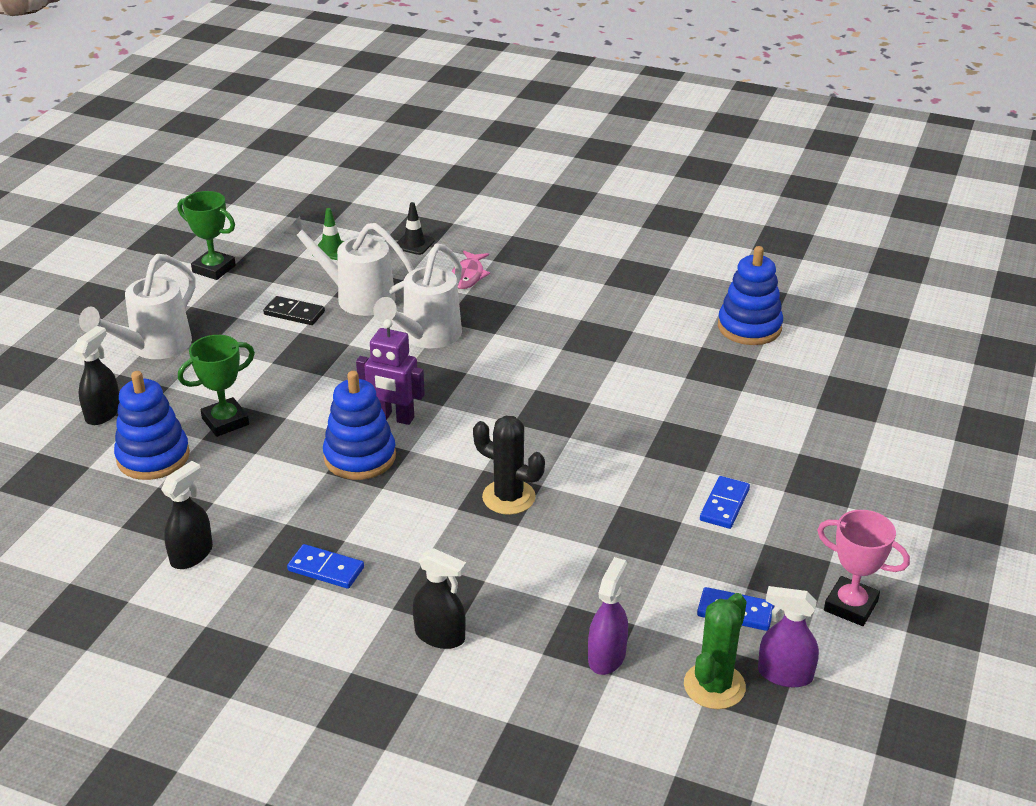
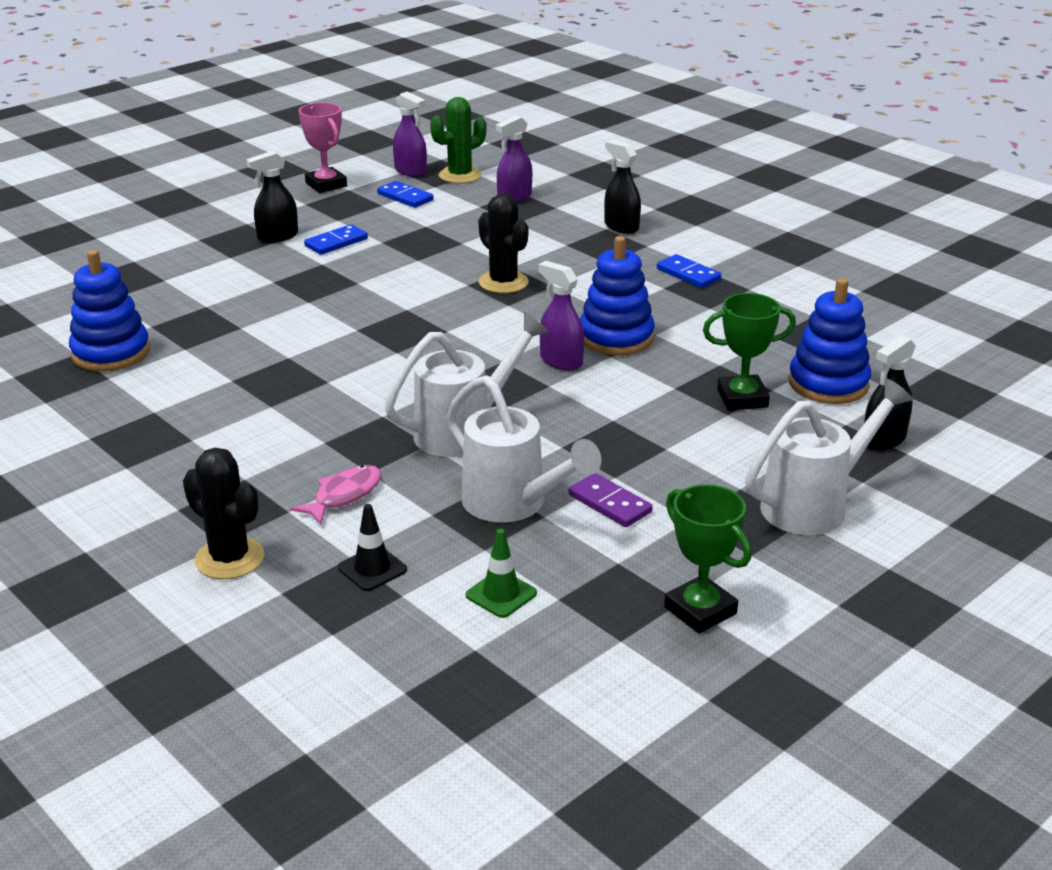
camera: 155 degrees left, 5 degrees down
black spray bottle [161,461,213,569] -> black spray bottle moved to [246,151,298,243]
black domino [263,296,325,325] -> purple domino [569,473,653,527]
purple robot [356,319,425,425] -> purple spray bottle [538,261,584,371]
none -> black cactus [183,448,264,579]

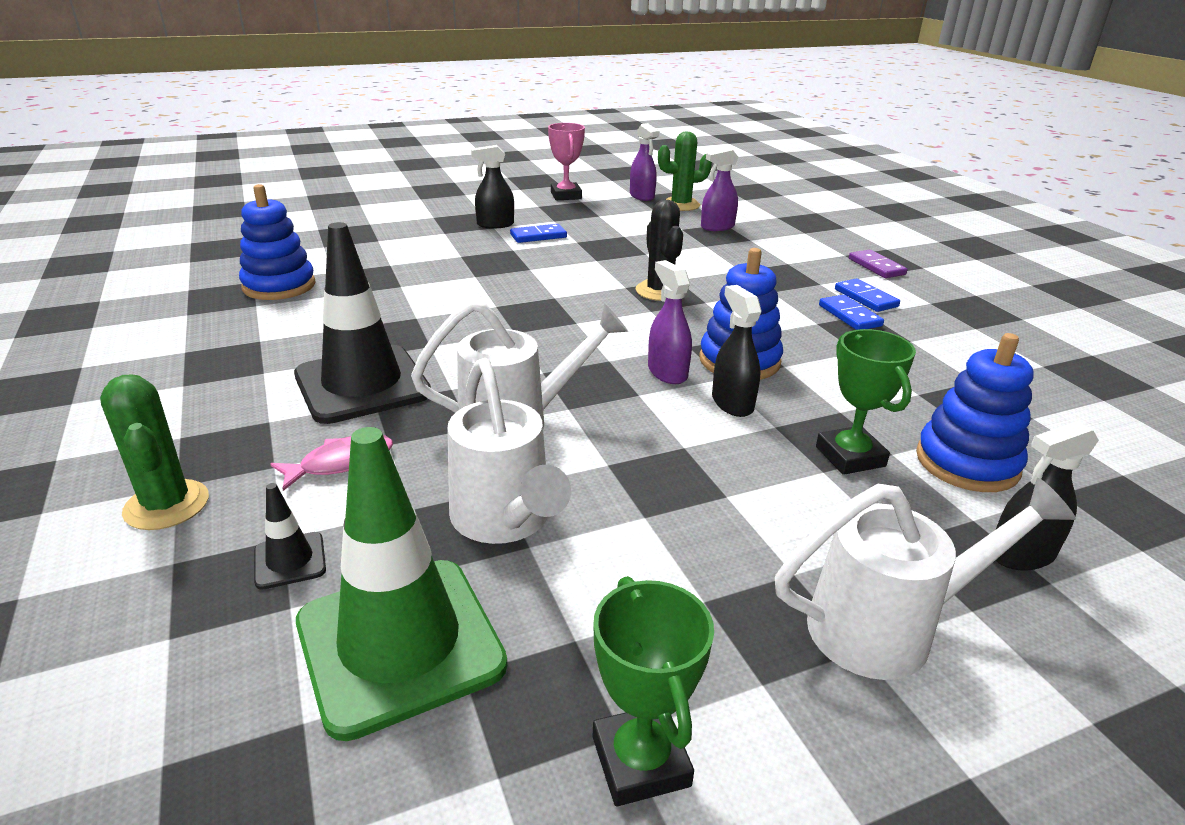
camera: 20 degrees right, 0 degrees up
black cactus [183,448,264,579] -> green cactus [100,374,209,530]
blue domino [377,181,434,208] -> blue domino moved to [835,278,900,312]
green traffic cone [466,529,537,618] -> green traffic cone [296,427,508,741], size x2.38
purple domino [569,473,653,527] -> purple domino moved to [849,250,908,278]
black spray bottle [604,140,641,234] -> black spray bottle moved to [712,285,762,417]
green trophy [703,293,796,411] -> green trophy turned 60 degrees clockwise [816,329,916,475]
none -> black traffic cone [294,222,431,424]

